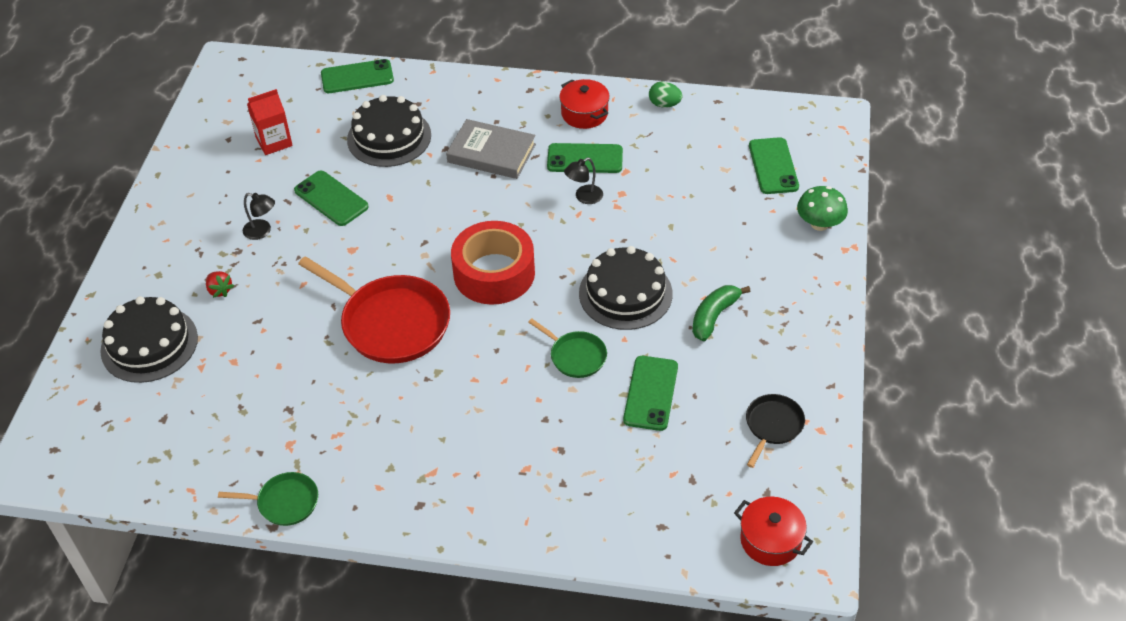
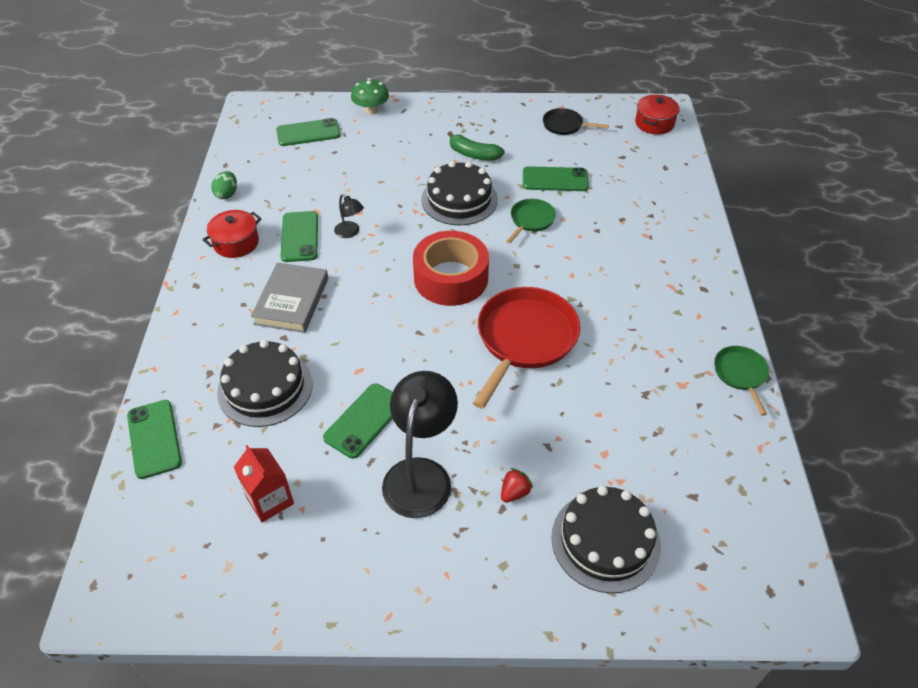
camera: 100 degrees left, 0 degrees up
black lamp [243,193,275,240] -> black lamp [382,371,458,518], size x2.12

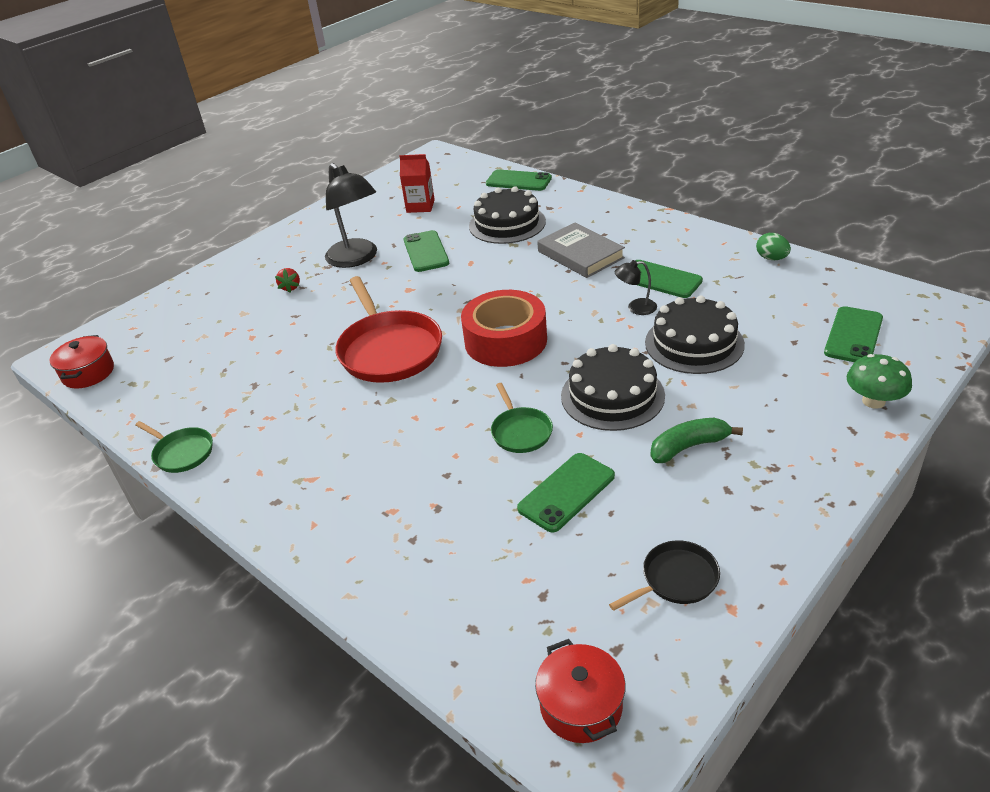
camera: 135 degrees right, 10 degrees down
red pot [202,210,262,258] -> red pot moved to [50,335,114,389]
black cake [551,486,661,593] -> black cake moved to [645,295,745,374]

